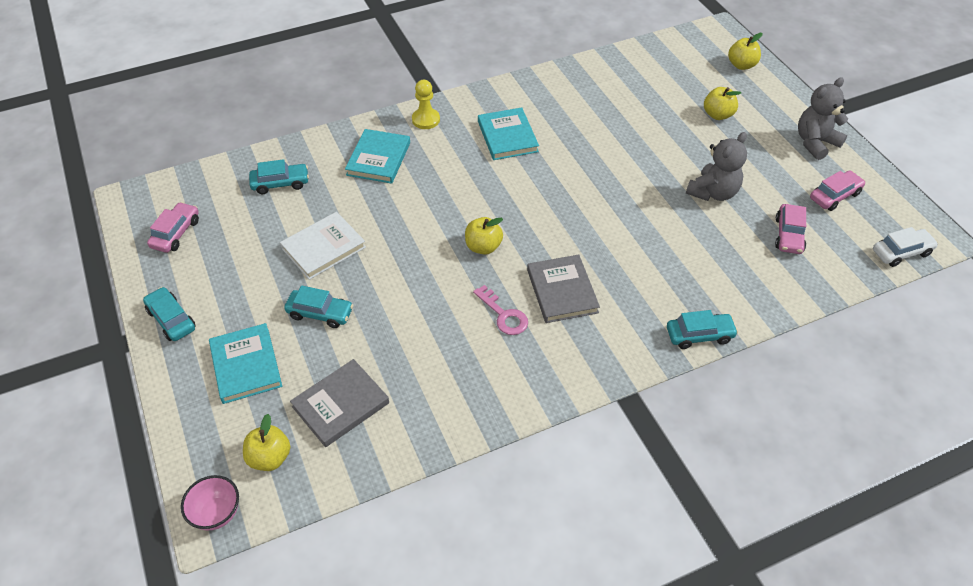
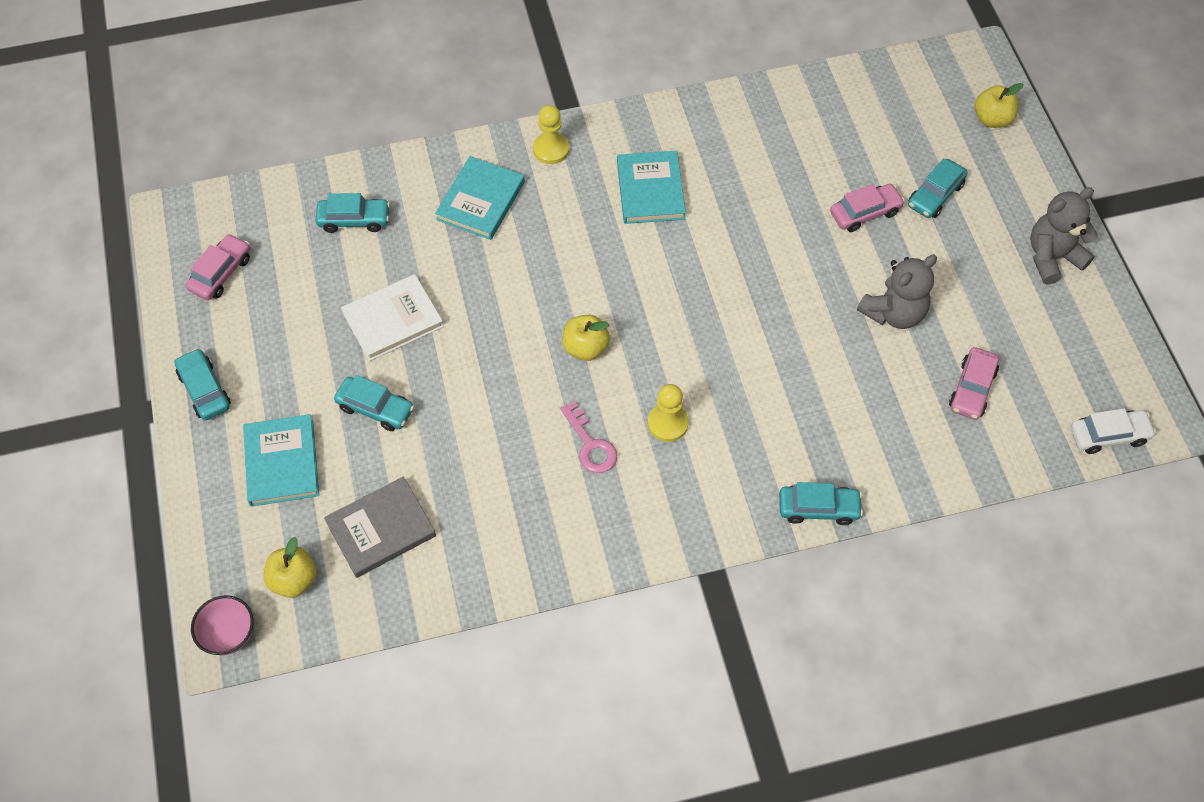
camera: 10 degrees right, 10 degrees up
grey book [527,255,600,323] -> yellow pawn [648,384,689,442]
yellow apple [704,87,741,120] -> turquoise car [908,158,968,218]
pink car [810,171,866,211] -> pink car moved to [830,184,905,232]

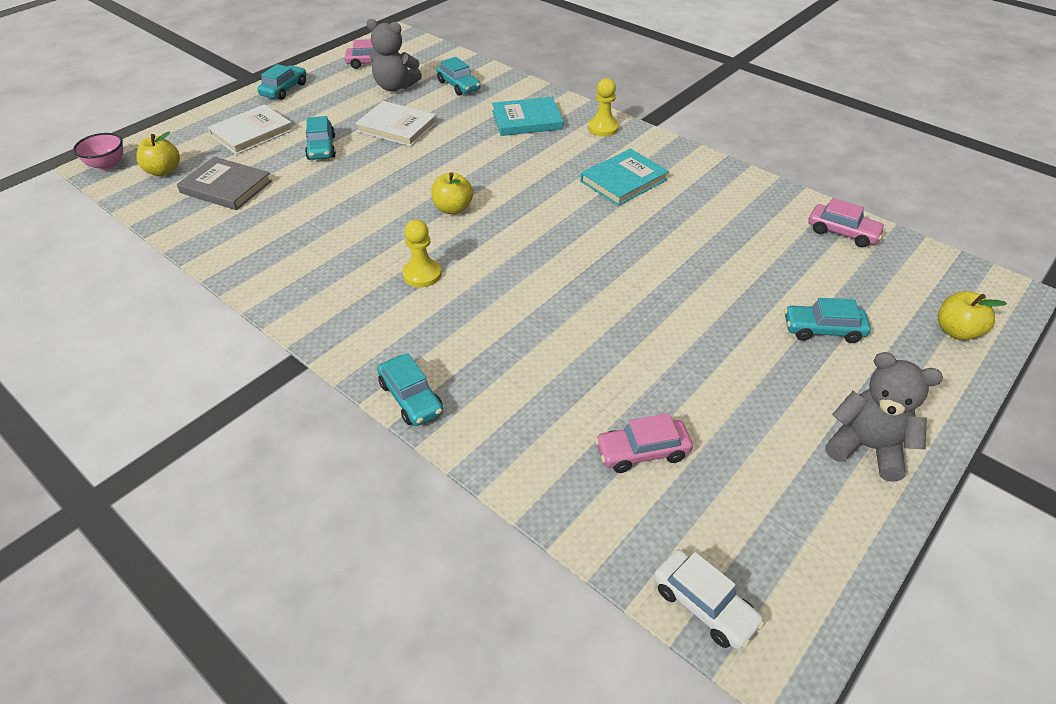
camera: 55 degrees right, 15 degrees down
turquoise book [243,414,319,507] -> white book [208,104,293,155]
pink key [560,402,617,473] -> none
pink car [830,184,905,232] -> pink car moved to [808,198,886,248]
grey teddy bear [857,255,937,329] -> grey teddy bear moved to [366,19,422,92]

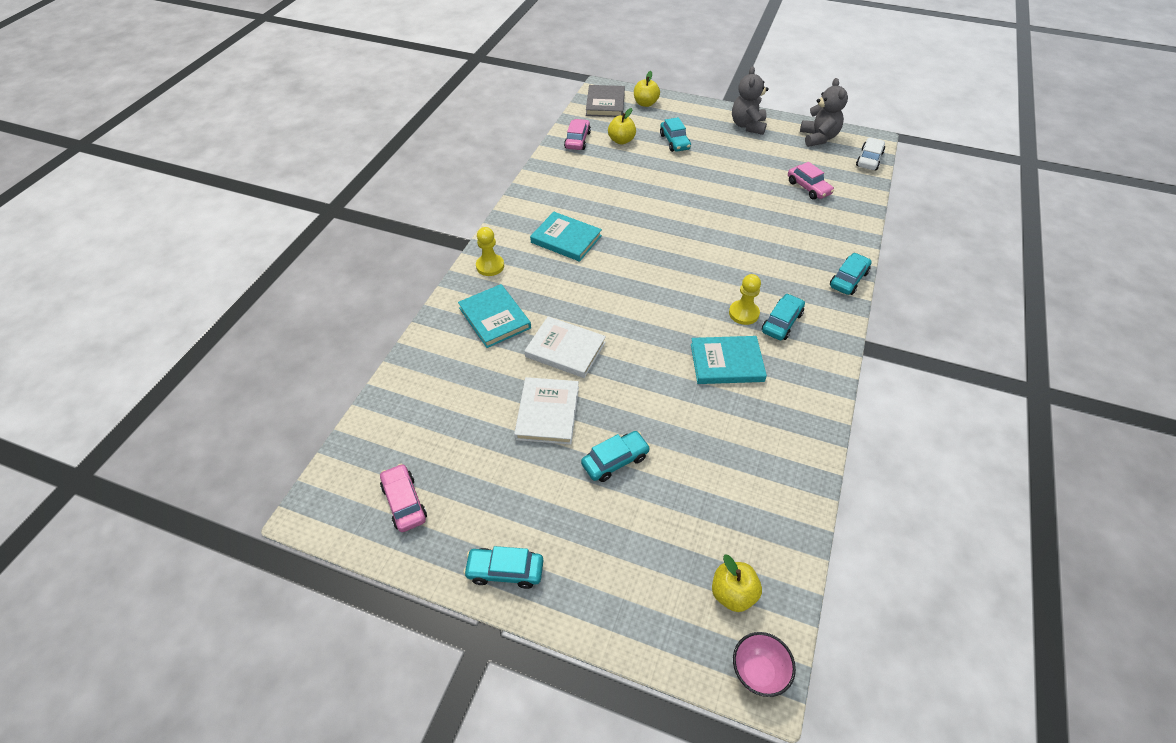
camera: 110 degrees left, 5 degrees up
grey book [177,157,272,210] -> grey book moved to [586,85,625,117]
white book [208,104,293,155] -> white book moved to [525,316,606,378]
grey teddy bear [366,19,422,92] -> grey teddy bear moved to [800,78,848,147]
yellow apple [431,172,473,214] -> yellow apple moved to [608,108,636,144]
turquoise car [436,57,481,96] -> turquoise car moved to [762,294,805,340]
none -> turquoise book [691,336,767,384]

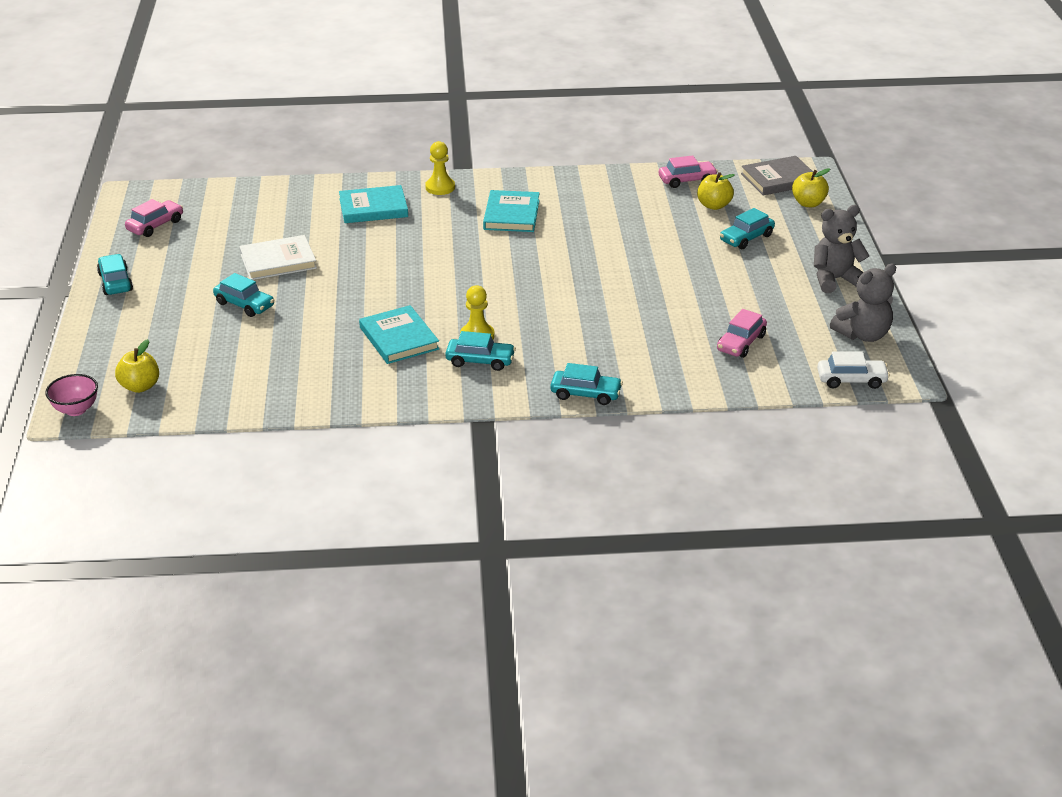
camera: 65 degrees right, 15 degrees down
turquoise book [458,284,531,348] -> turquoise book turned 45 degrees clockwise [339,185,408,223]
white book [525,316,606,378] -> none

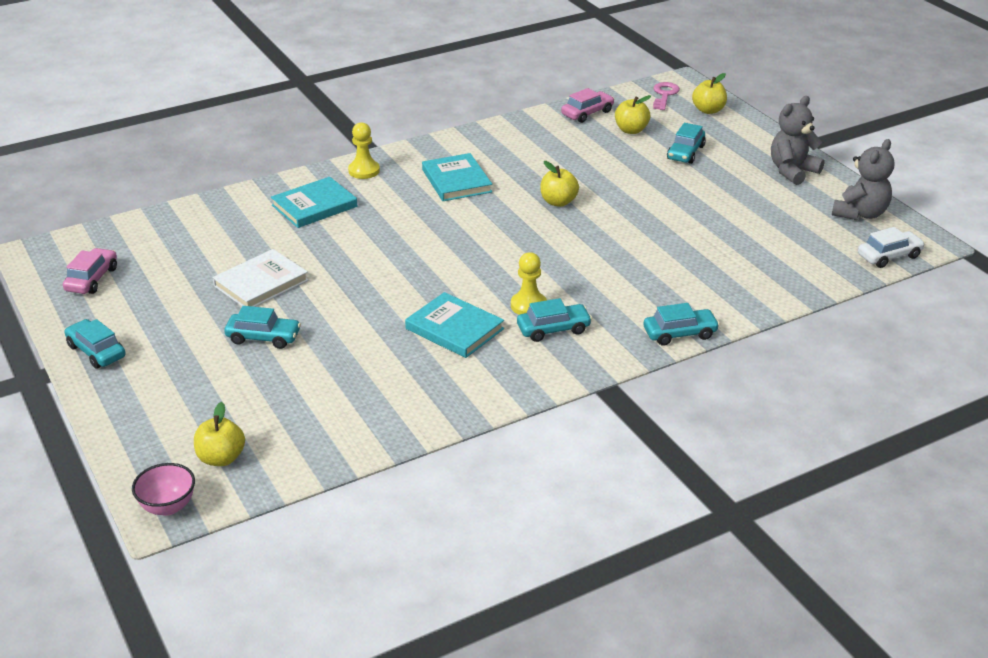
camera: 25 degrees left, 0 degrees up
pink car [717,309,767,358] -> none
grey book [741,156,813,195] -> pink key [653,82,680,110]
none -> yellow apple [541,161,579,207]

